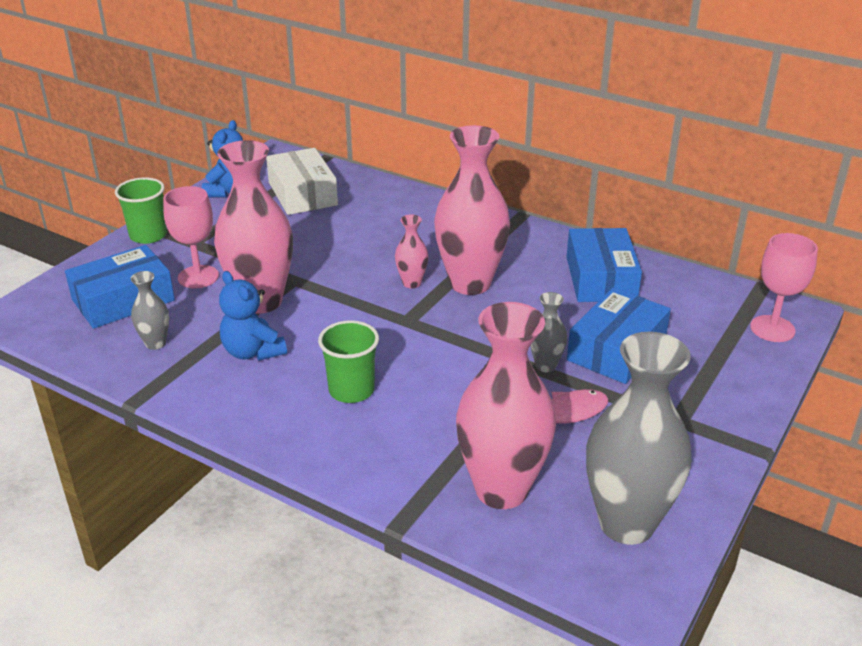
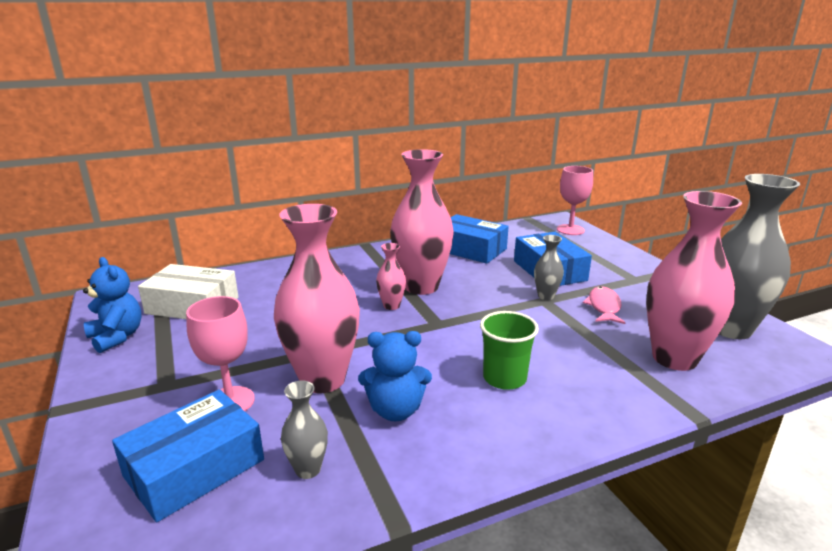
camera: 55 degrees left, 10 degrees down
blue box [65,245,175,329] -> blue box turned 45 degrees clockwise [112,389,264,522]
green cup [115,177,167,244] -> none

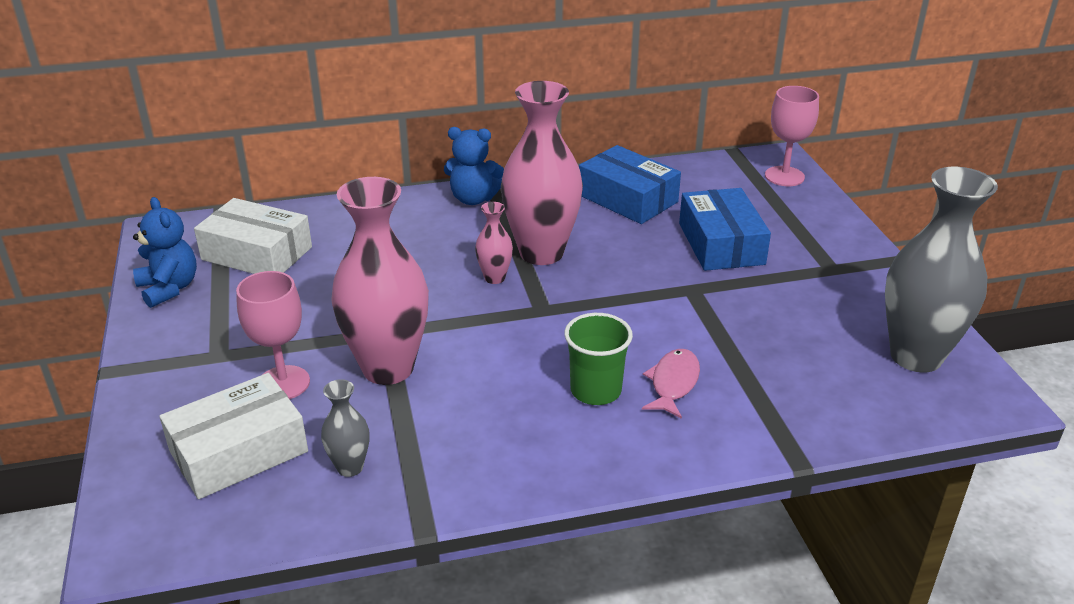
camera: 10 degrees right, 10 degrees up
blue box [112,389,264,522] -> white box [159,373,308,499]
blue teddy bear [358,331,432,421] -> blue teddy bear moved to [444,127,504,205]
grey vase [534,235,564,300] -> none
pink fish [583,286,626,324] -> pink fish moved to [642,349,700,419]
pink vase [646,191,742,371] -> none

